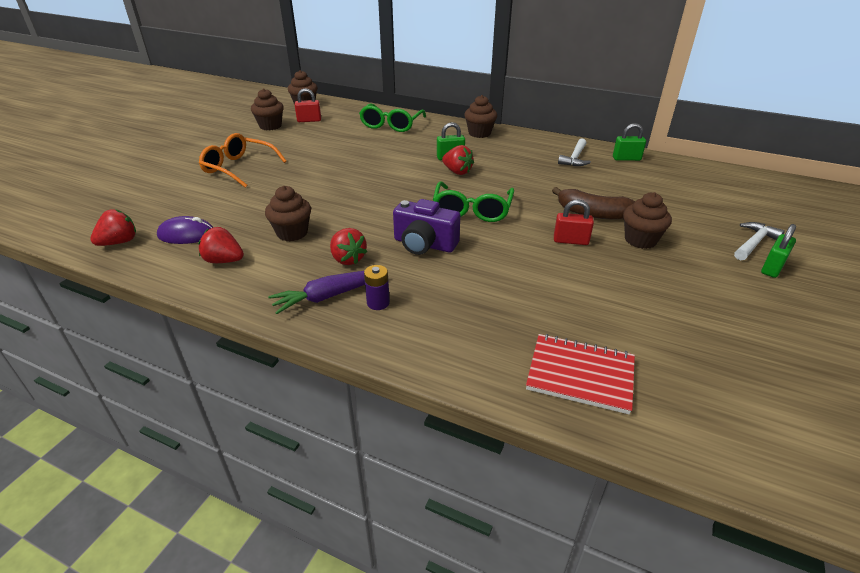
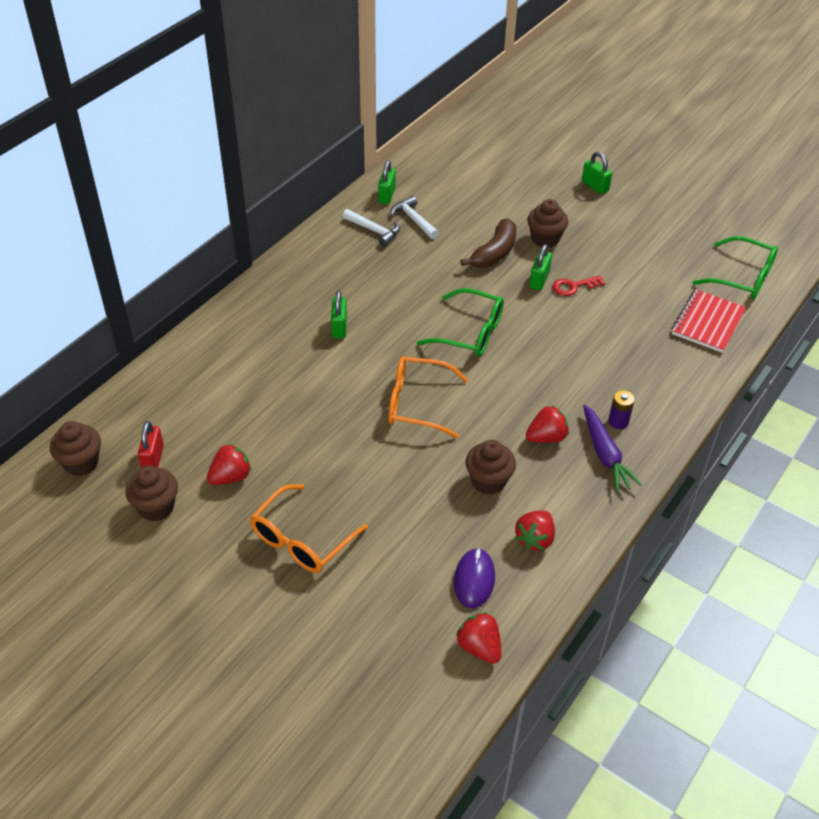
camera: 80 degrees left, 10 degrees up
green glasses [359,104,426,132] -> green glasses moved to [693,236,778,299]
purple camera [393,199,460,255] -> none
red strawberry [442,145,474,175] -> red strawberry moved to [207,444,251,485]
brown cupcake [464,95,497,138] -> none
red padlock [554,200,594,245] -> green padlock [529,244,552,291]
white hammer [734,222,785,260] -> white hammer moved to [390,196,439,239]
none -> orange glasses [388,356,468,438]
none -> red key [553,275,605,296]

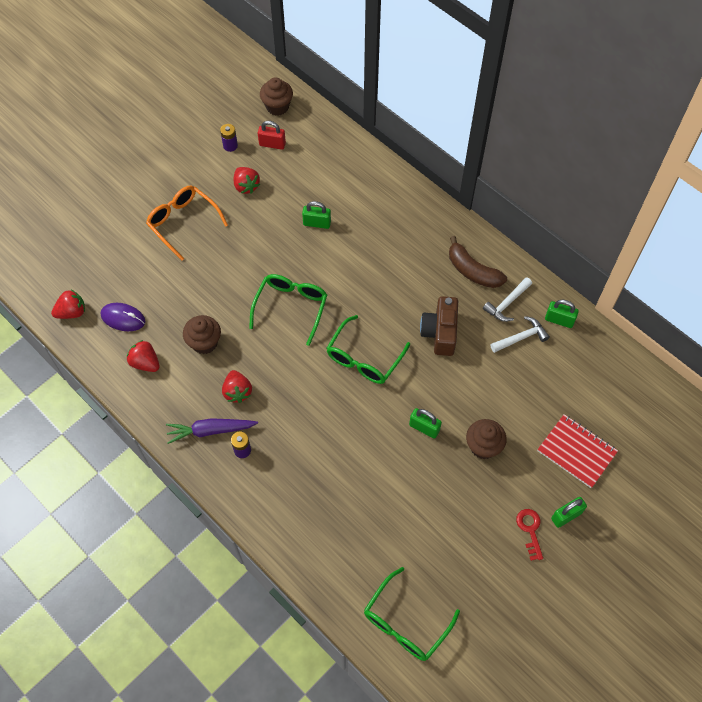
camera: 100 degrees right, 15 degrees up
brown cupcake [125,466,178,521] -> purple battery [220,124,238,152]
green padlock [331,291,347,338] -> green padlock moved to [302,201,331,229]
orange glasses [388,356,468,438] -> green glasses [249,274,327,346]
brown banana [460,219,517,268] -> brown banana moved to [449,236,507,288]
red key [553,275,605,296] -> red key moved to [516,509,543,561]
red notebook [672,289,746,353] -> red notebook moved to [538,414,618,488]
none -> brown camera [420,296,458,356]

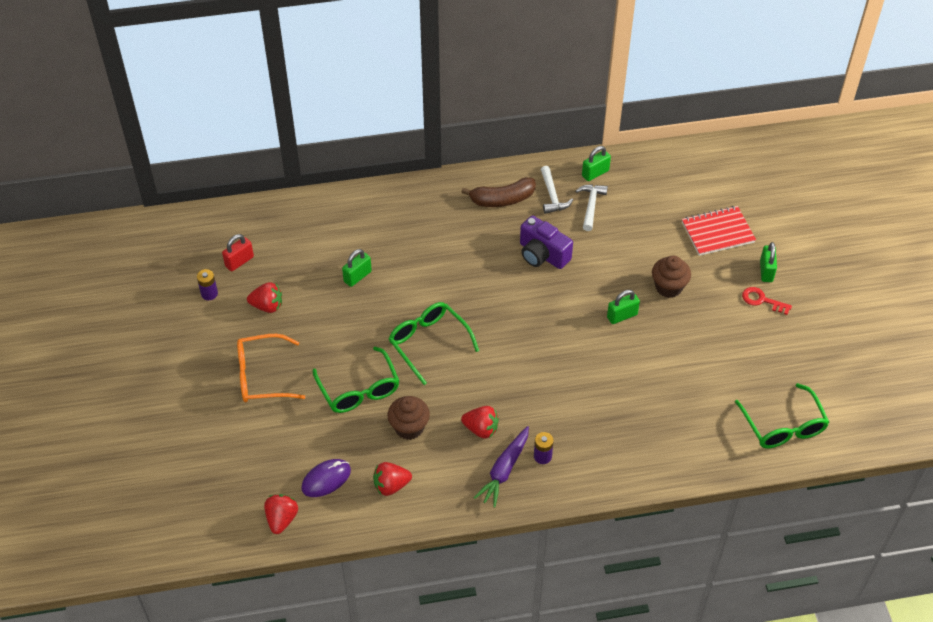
camera: 55 degrees left, 10 degrees down
brown cupcake [260,77,293,116] -> none
green glasses [326,315,410,384] -> green glasses moved to [313,346,399,413]
brown camera [420,296,458,356] -> purple camera [520,215,573,269]

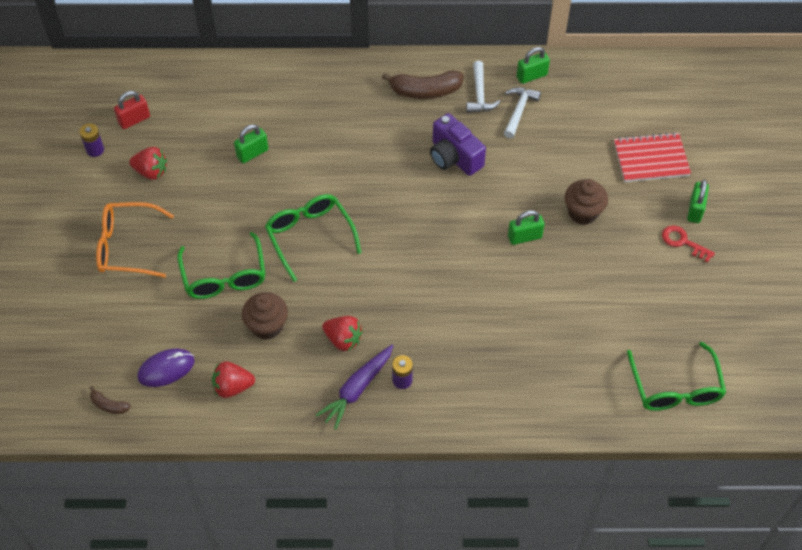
camera: 10 degrees right, 5 degrees up
red strawberry [264,494,298,534] -> brown banana [90,386,131,414]

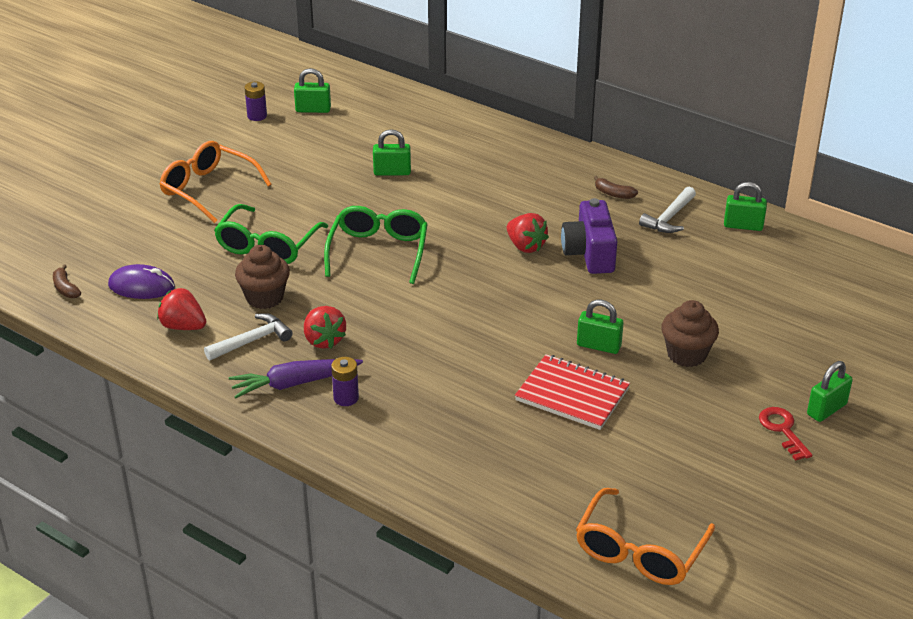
camera: 35 degrees right, 20 degrees down
red padlock [114,91,150,129] -> green padlock [294,68,331,113]
red strawberry [129,147,167,180] -> red strawberry moved to [507,213,549,253]
brown banana [382,70,464,99] -> brown banana [594,176,638,199], size x0.50
white hammer [504,87,541,138] -> white hammer moved to [204,313,293,361]
red notebook [614,132,691,182] -> red notebook moved to [515,354,630,430]
green glasses [627,342,726,411] -> orange glasses [576,488,715,585]

